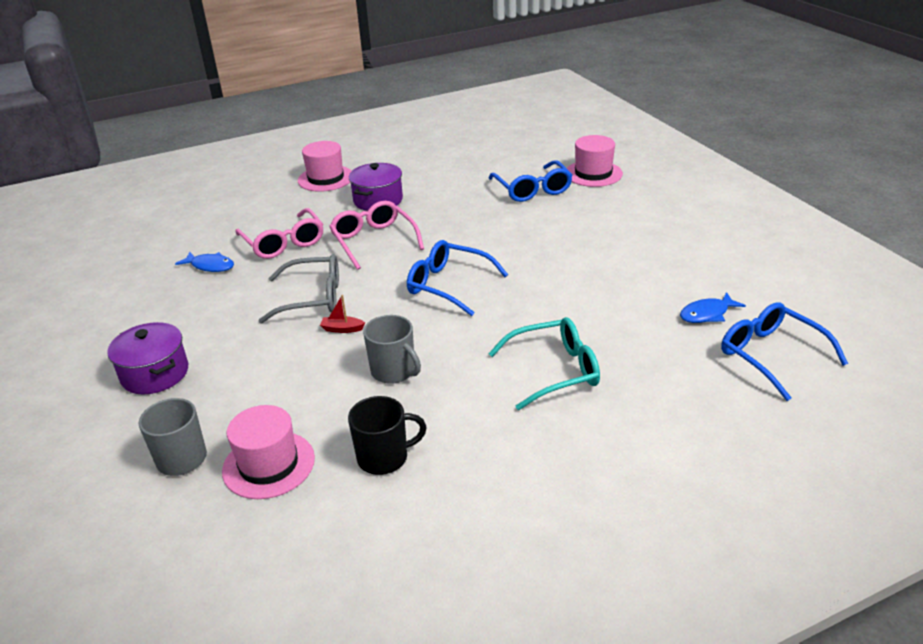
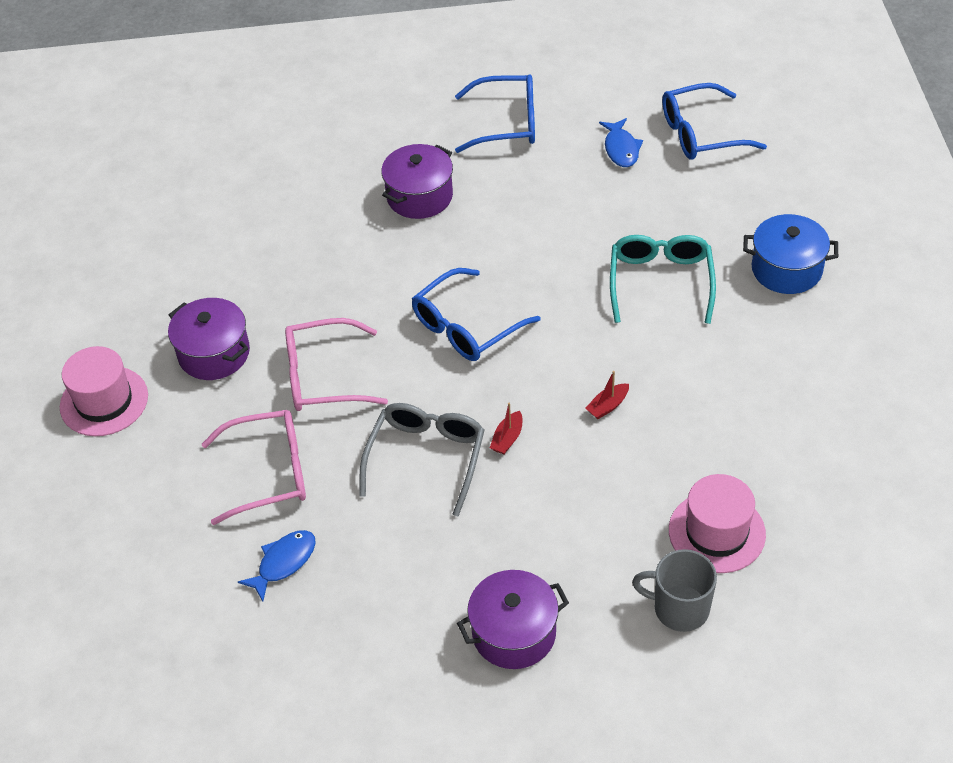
camera: 70 degrees left, 15 degrees up
black mug [348,396,427,475] -> none
grey mug [363,315,421,384] -> red boat [585,371,629,419]
blue glasses [488,160,573,202] -> blue glasses moved to [455,74,535,153]
pink hat [567,135,623,187] -> none
none -> purple pot [381,144,453,219]
none -> blue pot [743,214,838,294]

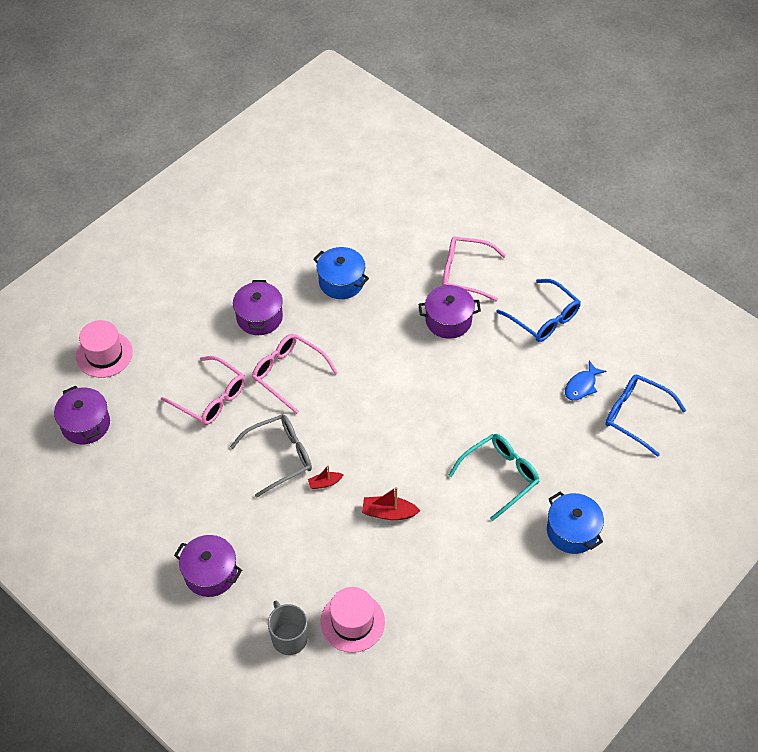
camera: 45 degrees right, 5 degrees up
pink hat [60,346,148,436] -> pink hat moved to [76,320,133,378]
blue fish [238,530,316,602] -> none
blue glasses [412,268,541,361] -> none
red boat [585,371,629,419] -> red boat [362,487,420,520], size x1.58
none -> purple pot [54,386,110,444]
none -> blue pot [313,247,369,299]
none -> pink glasses [442,237,506,301]

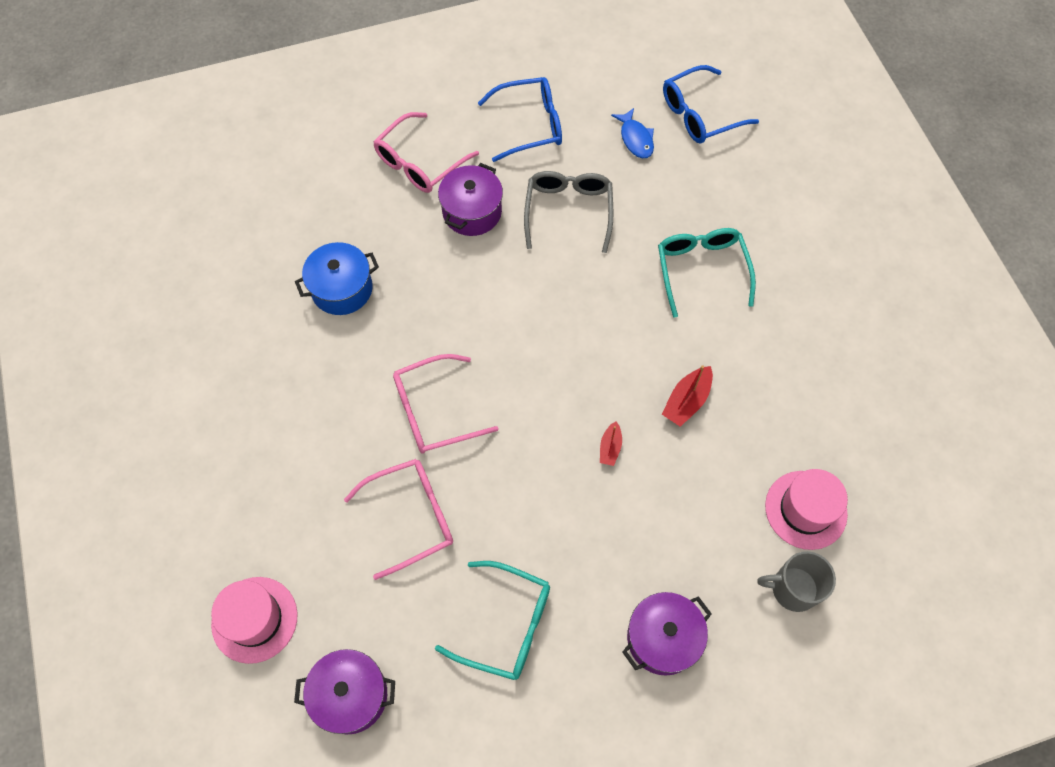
camera: 60 degrees left, 10 degrees up
grey glasses [230,415,312,498] -> grey glasses moved to [524,171,613,253]
purple pot [233,280,283,335] -> none
blue pot [547,491,604,554] -> none
none -> turquoise glasses [435,561,550,680]

